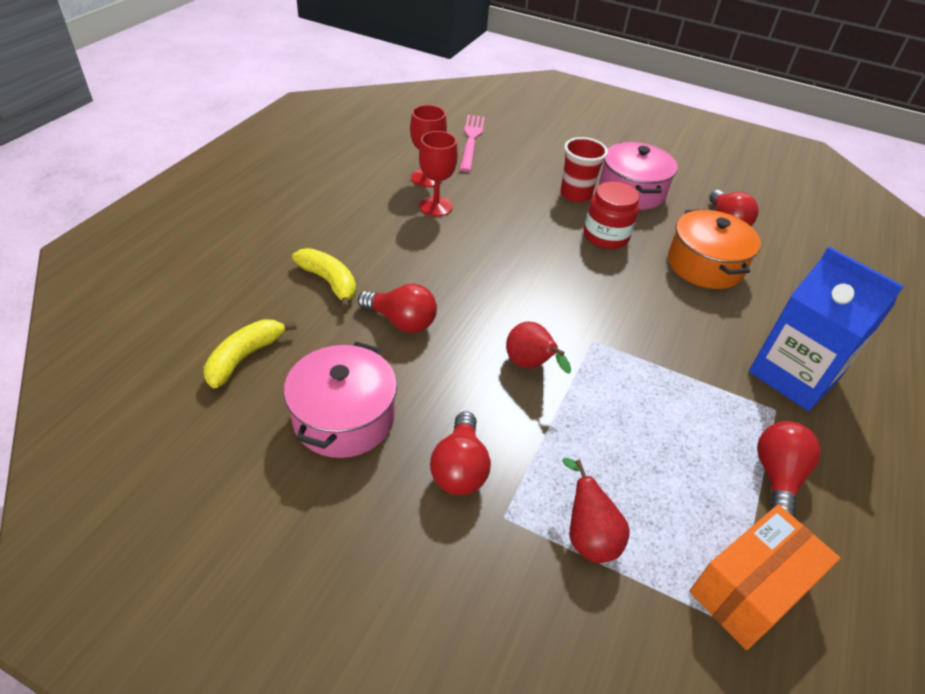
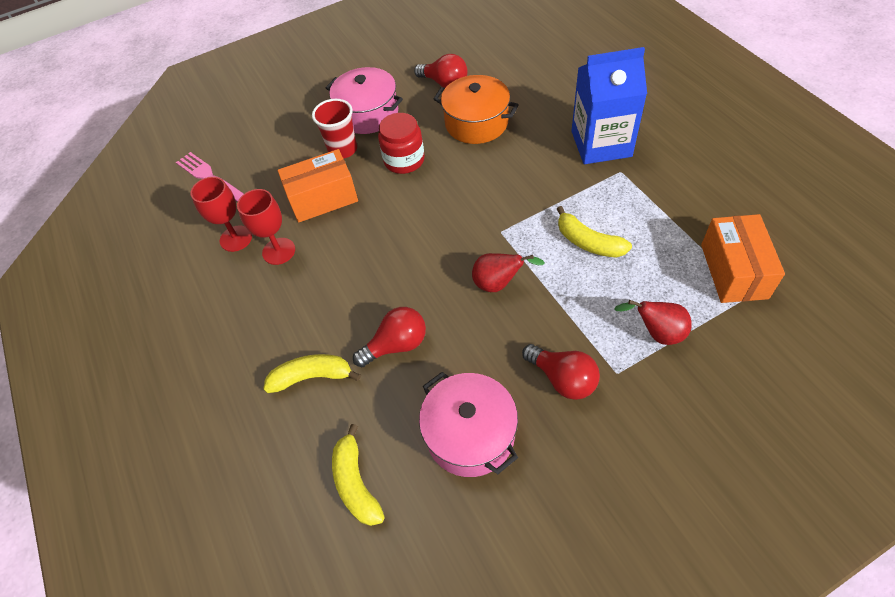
camera: 45 degrees left, 10 degrees up
red light bulb [757,421,821,517] -> none
none -> orange box [278,149,358,223]
none -> yellow banana [557,206,632,258]

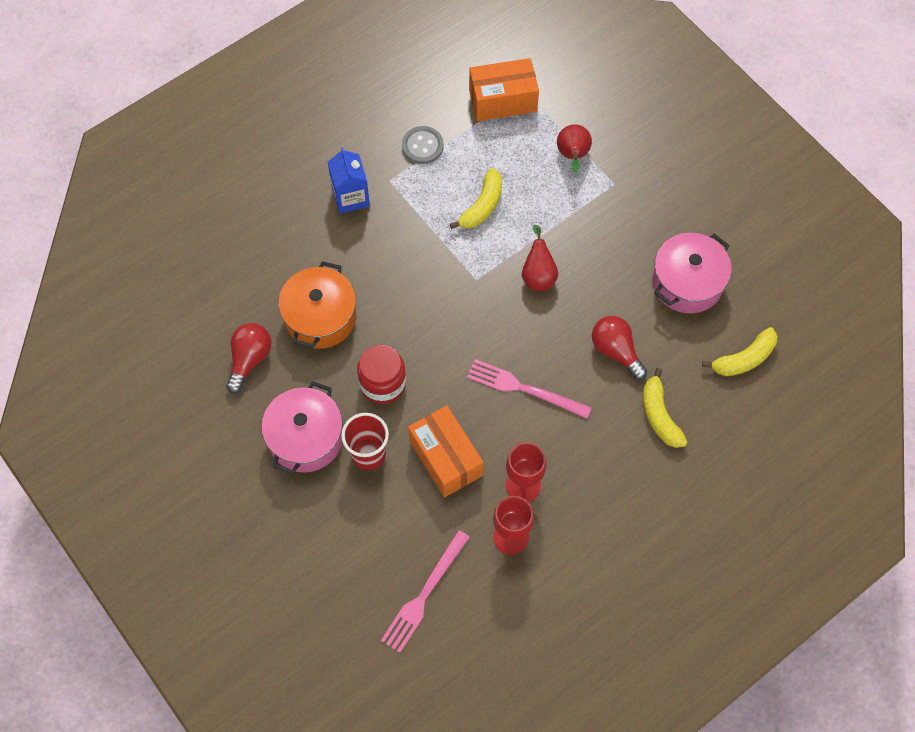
camera: 105 degrees left, 10 degrees up
red light bulb [522,344,600,400] -> none
blue carton [571,47,647,164] -> blue carton [328,147,370,214], size x0.62
none -> grey button [402,126,444,164]
none -> pink fork [467,359,592,419]

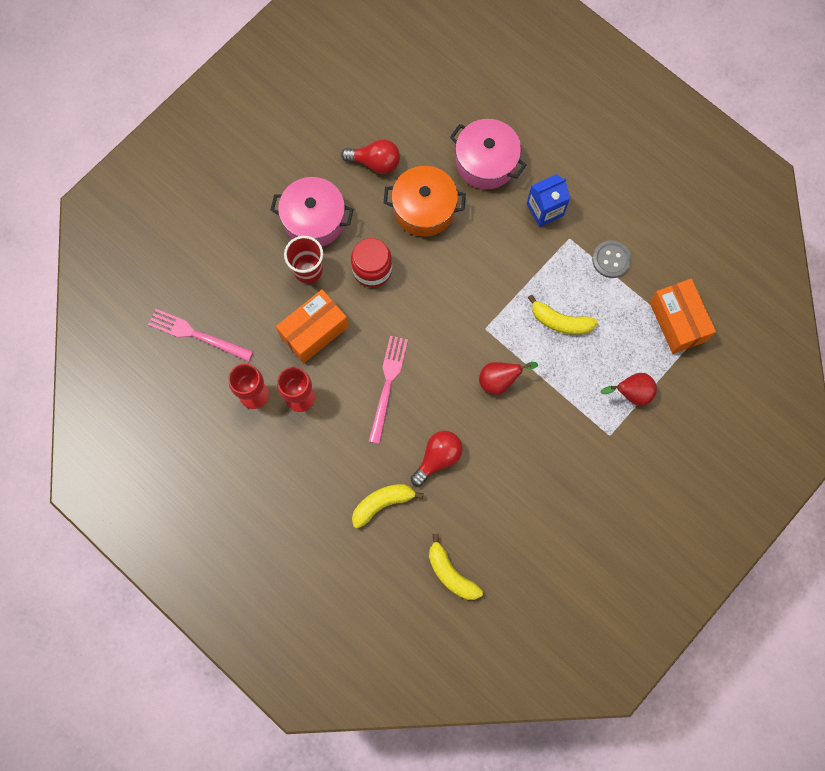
camera: 80 degrees right, 10 degrees up
pink pot [652,233,732,314] -> pink pot moved to [450,119,526,189]

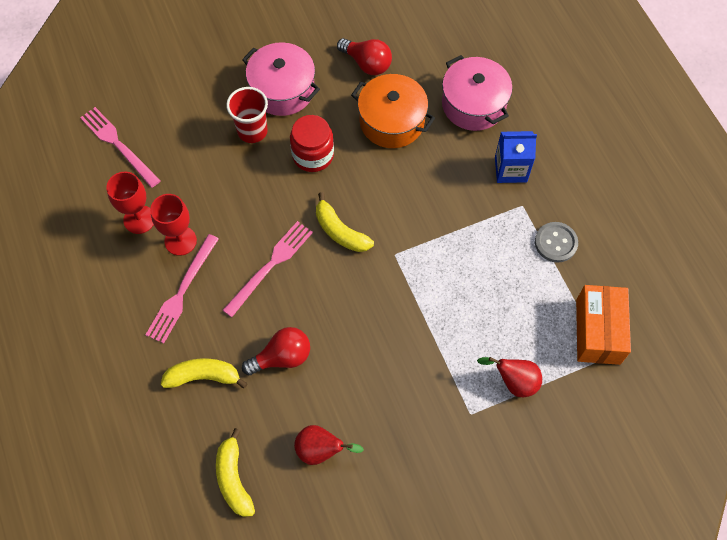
camera: 25 degrees right, 10 degrees down
orange box [276,289,349,363] -> none
red pear [479,362,538,395] -> red pear moved to [294,425,364,465]
yellow banana [528,295,598,335] -> yellow banana moved to [316,192,374,252]
none -> pink fork [146,234,219,343]

